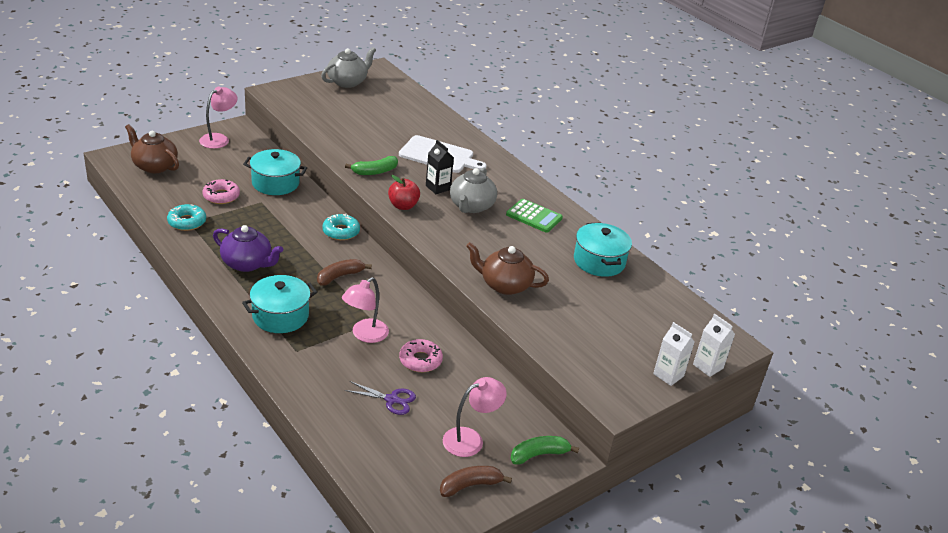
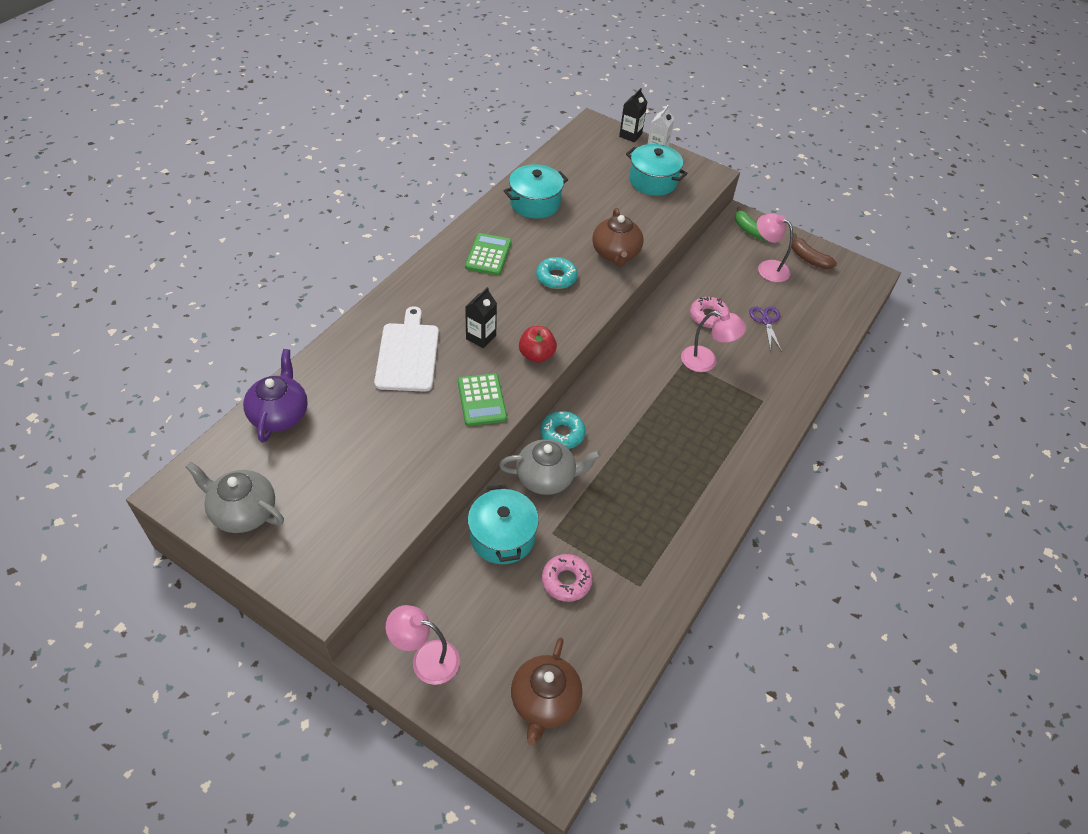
camera: 110 degrees left, 15 degrees up
turquoise donut [167,204,206,231] -> turquoise donut moved to [536,257,578,289]
purple teapot [213,225,283,272] -> purple teapot moved to [243,349,308,443]
turquoise pot [242,275,317,333] -> turquoise pot moved to [626,144,688,196]
brown banana [317,259,372,286] -> none
green banana [345,156,398,175] -> green calculator [458,373,507,426]
grey teapot [450,168,497,213] -> grey teapot moved to [499,439,601,495]
white carton [693,314,735,377] -> black carton [619,88,647,143]

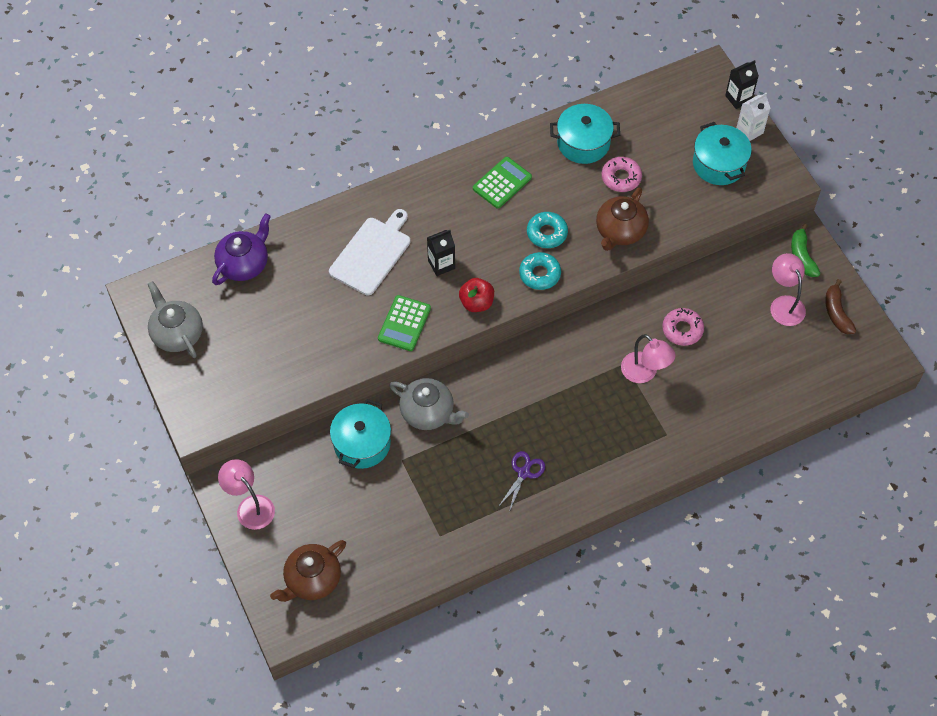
camera: 35 degrees right, 10 degrees up
turquoise donut [540,411,586,449] -> turquoise donut moved to [519,252,561,290]
pink donut [542,554,593,602] -> pink donut moved to [602,157,642,192]
purple scissors [749,306,782,352] -> purple scissors moved to [498,451,545,512]

